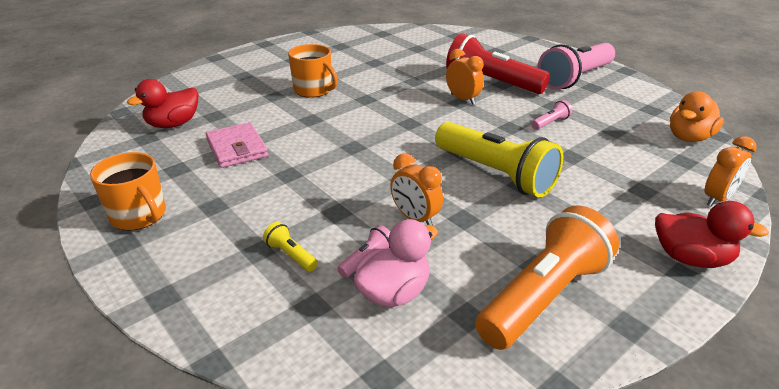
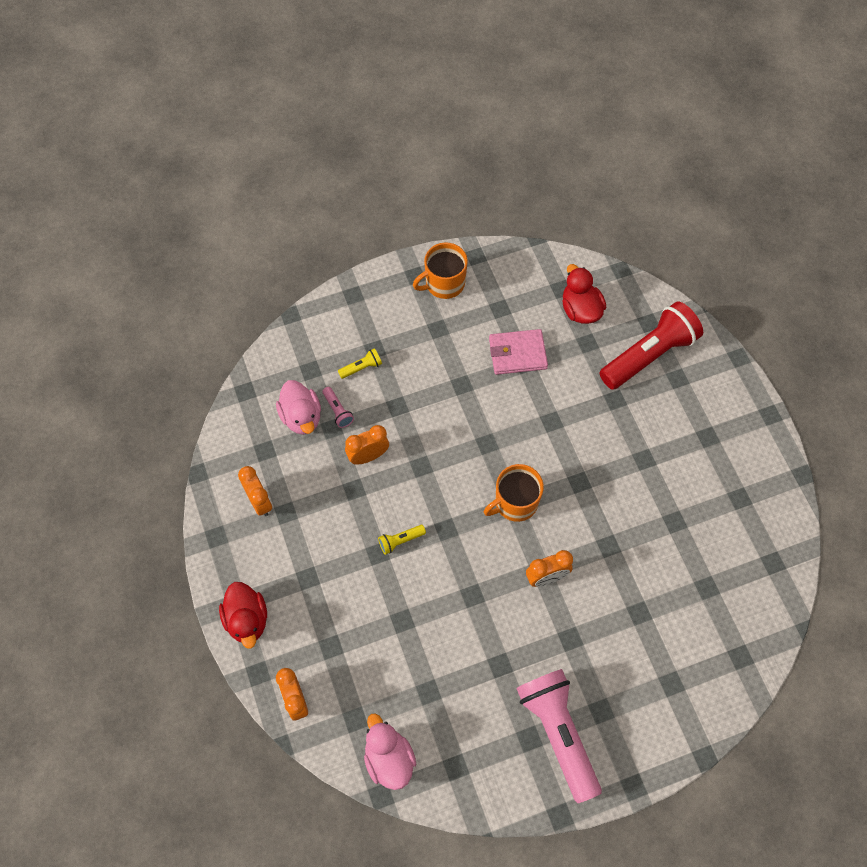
camera: 110 degrees right, 30 degrees up
orange mug [288,44,338,98] -> orange mug moved to [484,464,544,522]
yellow flashlight [435,122,563,198] -> yellow flashlight [378,525,426,555], size x0.41
red flashlight [446,33,550,94] -> red flashlight moved to [600,301,703,390]
orange flashlight [475,205,619,350] -> orange clock [238,466,272,516]
pink flashlight [531,100,572,130] -> none
red duck [655,201,769,268] -> red duck turned 60 degrees counterclockwise [219,582,267,649]
orange duck [670,91,724,142] -> pink duck [364,713,416,790]

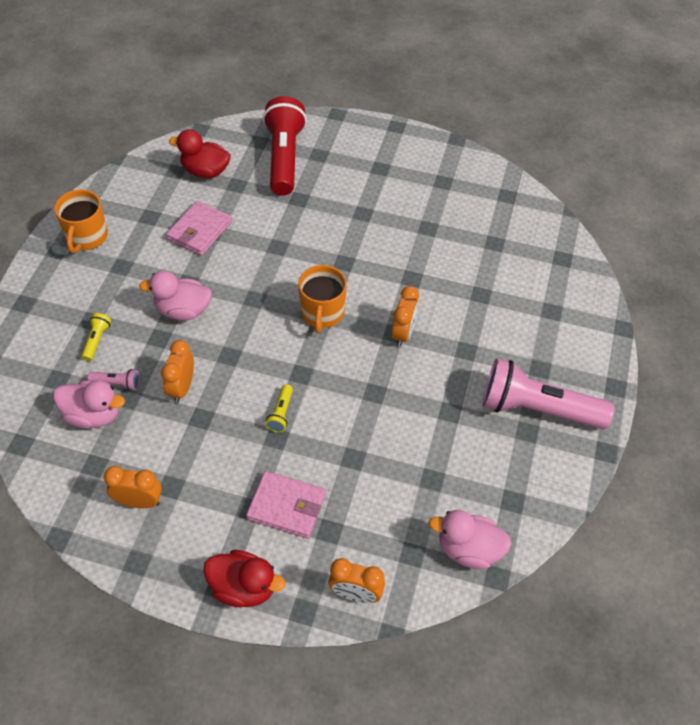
camera: 55 degrees left, 10 degrees down
none -> pink duck [139,271,212,321]
none -> pink wallet [246,471,326,538]

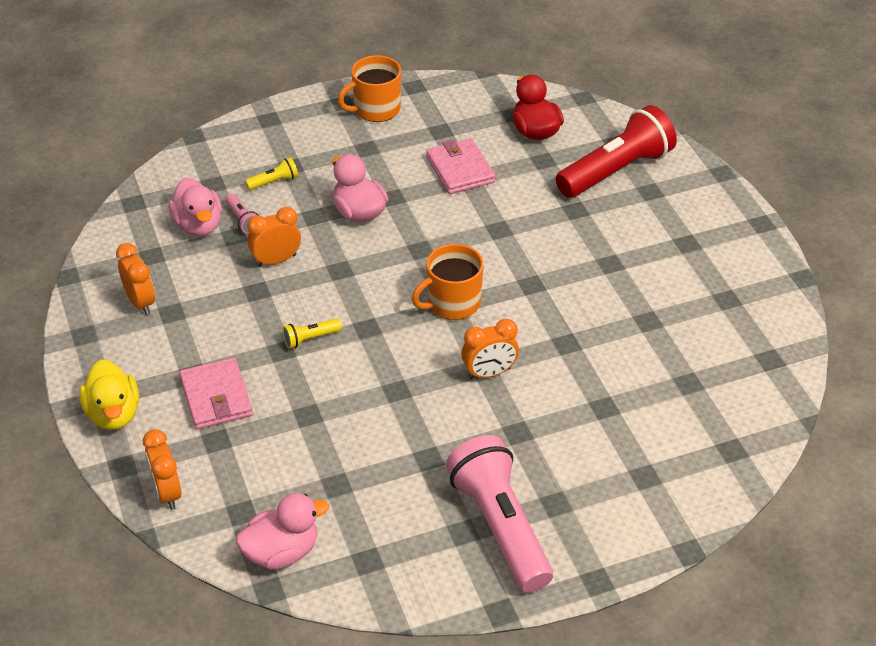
camera: 55 degrees right, 10 degrees down
pink wallet [166,201,232,256] -> pink wallet turned 75 degrees clockwise [426,138,495,194]
red duck [203,550,285,607] -> yellow duck [79,360,139,430]
pink duck [429,510,512,569] -> pink duck turned 90 degrees clockwise [236,493,329,570]

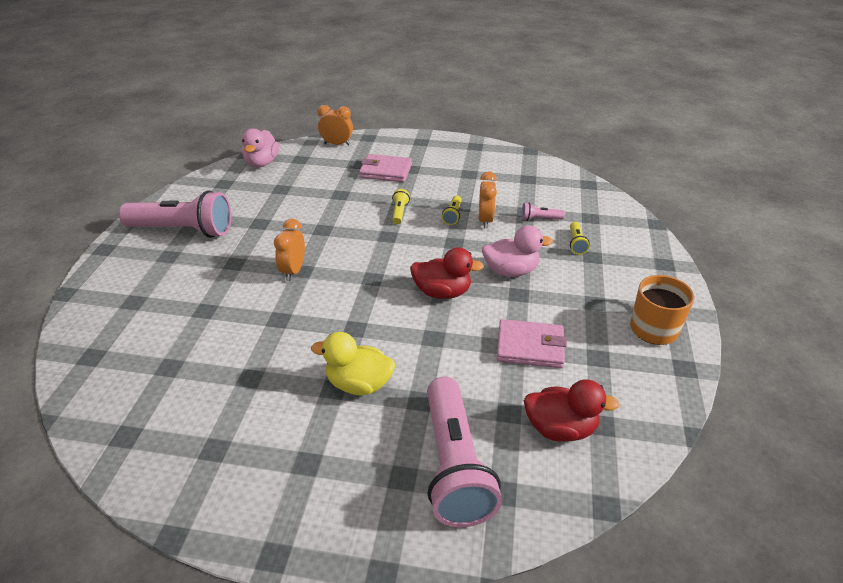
camera: 120 degrees right, 5 degrees down
yellow duck [79,360,139,430] -> yellow duck moved to [311,332,395,395]
orange clock [116,243,155,315] -> none
pink duck [168,178,222,236] -> none
orange mug [412,244,484,320] -> none
red flashlight [556,105,677,198] -> pink flashlight [427,377,502,527]
none -> red duck [410,247,484,299]
none -> yellow flashlight [442,195,462,225]

